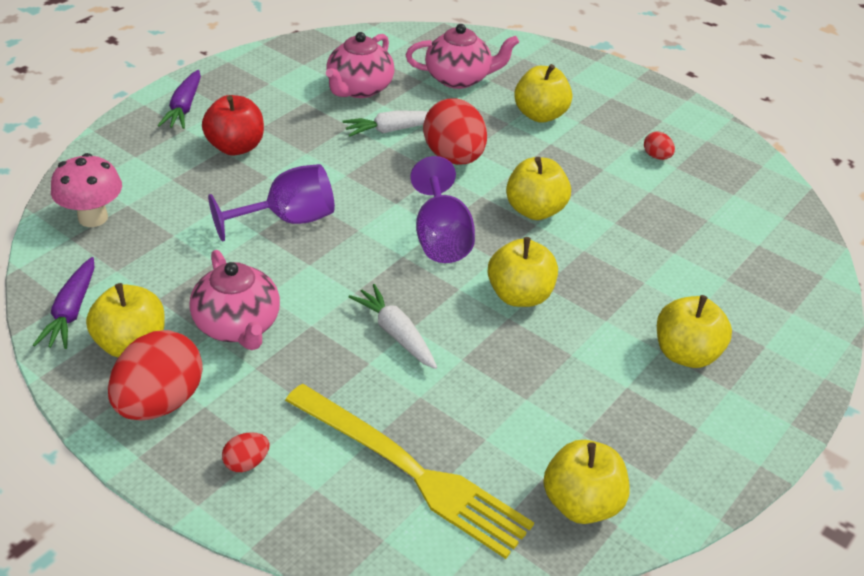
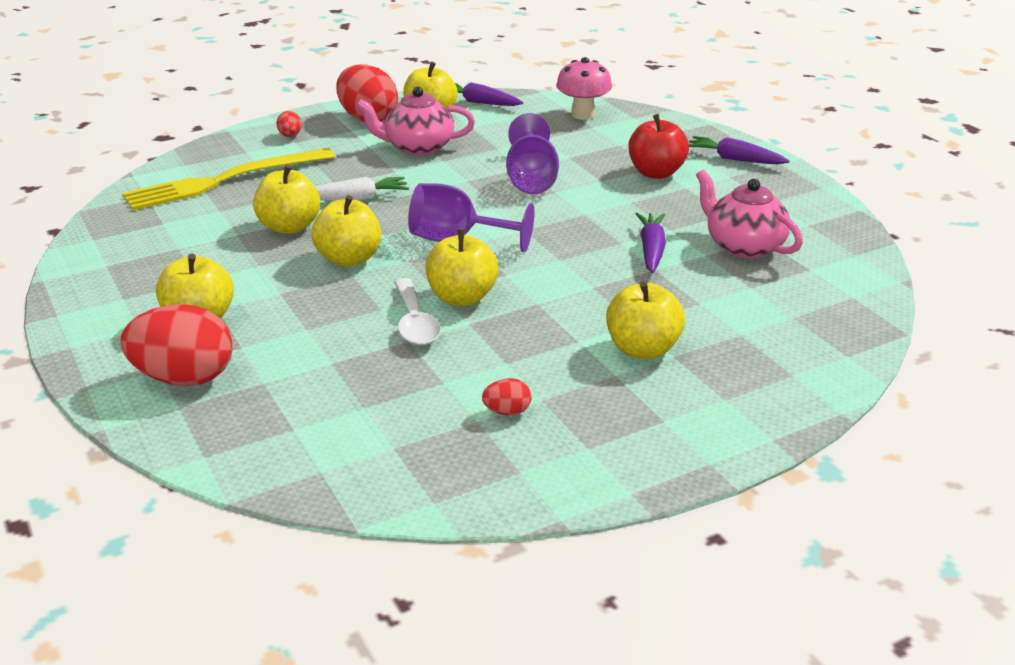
camera: 115 degrees right, 10 degrees down
white carrot [343,111,428,137] -> purple carrot [636,213,666,273]
pink teapot [406,24,519,89] -> none
red egg [423,98,487,165] -> red egg moved to [121,304,233,386]
yellow apple [543,440,629,524] -> yellow apple moved to [253,165,320,234]
none -> white spoon [394,278,441,345]

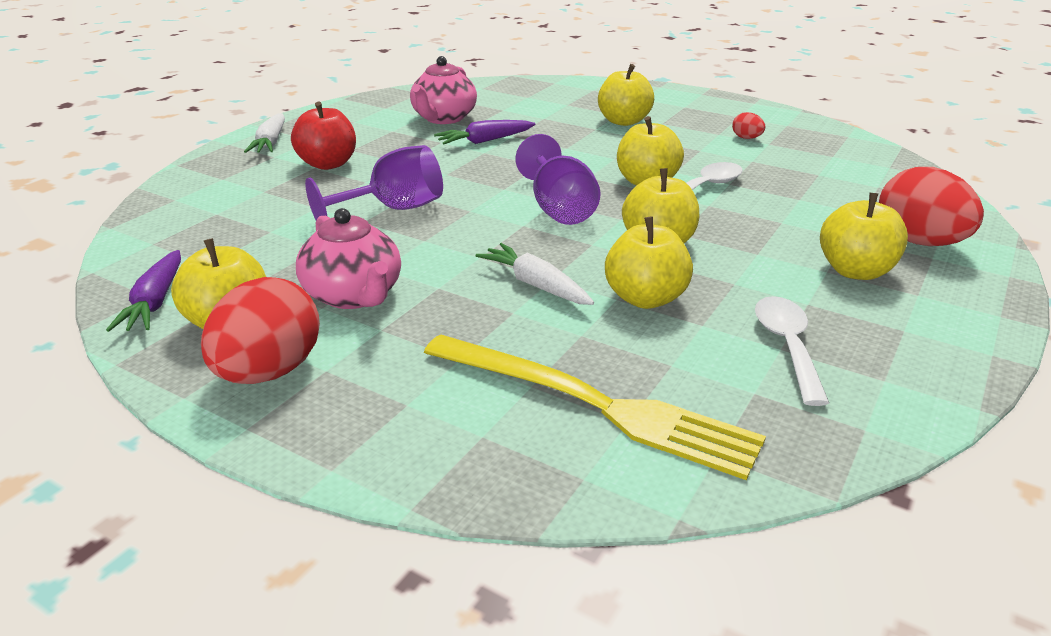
camera: 120 degrees left, 0 degrees up
red egg [276,111,302,137] -> none
pink mushroom [556,57,612,120] -> none
purple carrot [689,136,790,165] -> white carrot [244,114,285,153]
none -> white spoon [755,296,829,406]

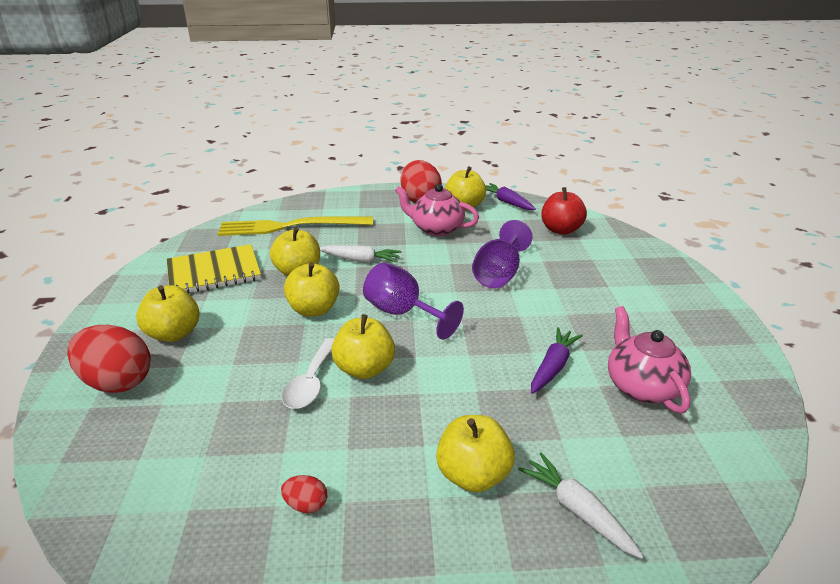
camera: 145 degrees right, 0 degrees up
white carrot [244,114,285,153] -> white carrot moved to [518,452,644,559]
red apple [291,102,356,170] -> red apple moved to [541,187,587,235]
white spoon [755,296,829,406] -> yellow notebook [167,244,261,293]

